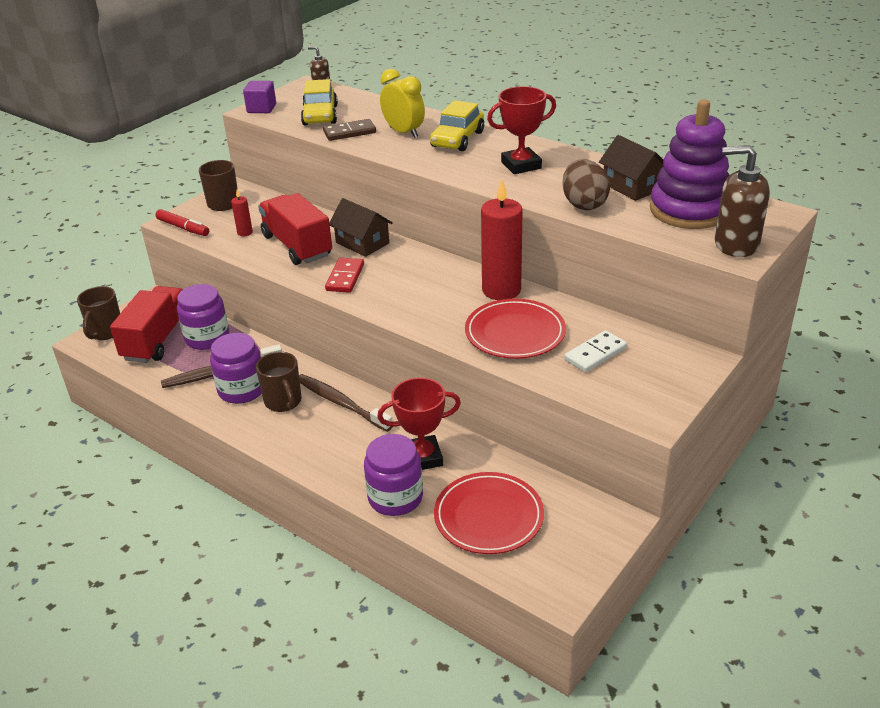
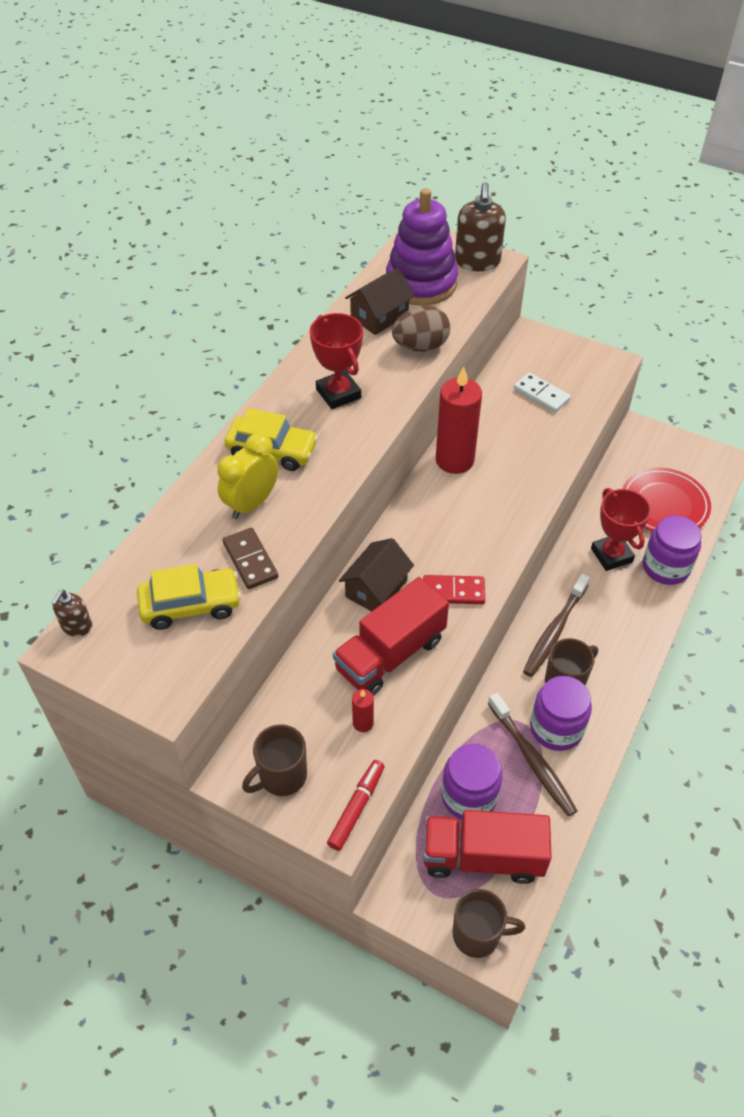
camera: 100 degrees left, 15 degrees up
purple cube [243,81,276,113] -> none
red plate [465,299,566,359] -> none

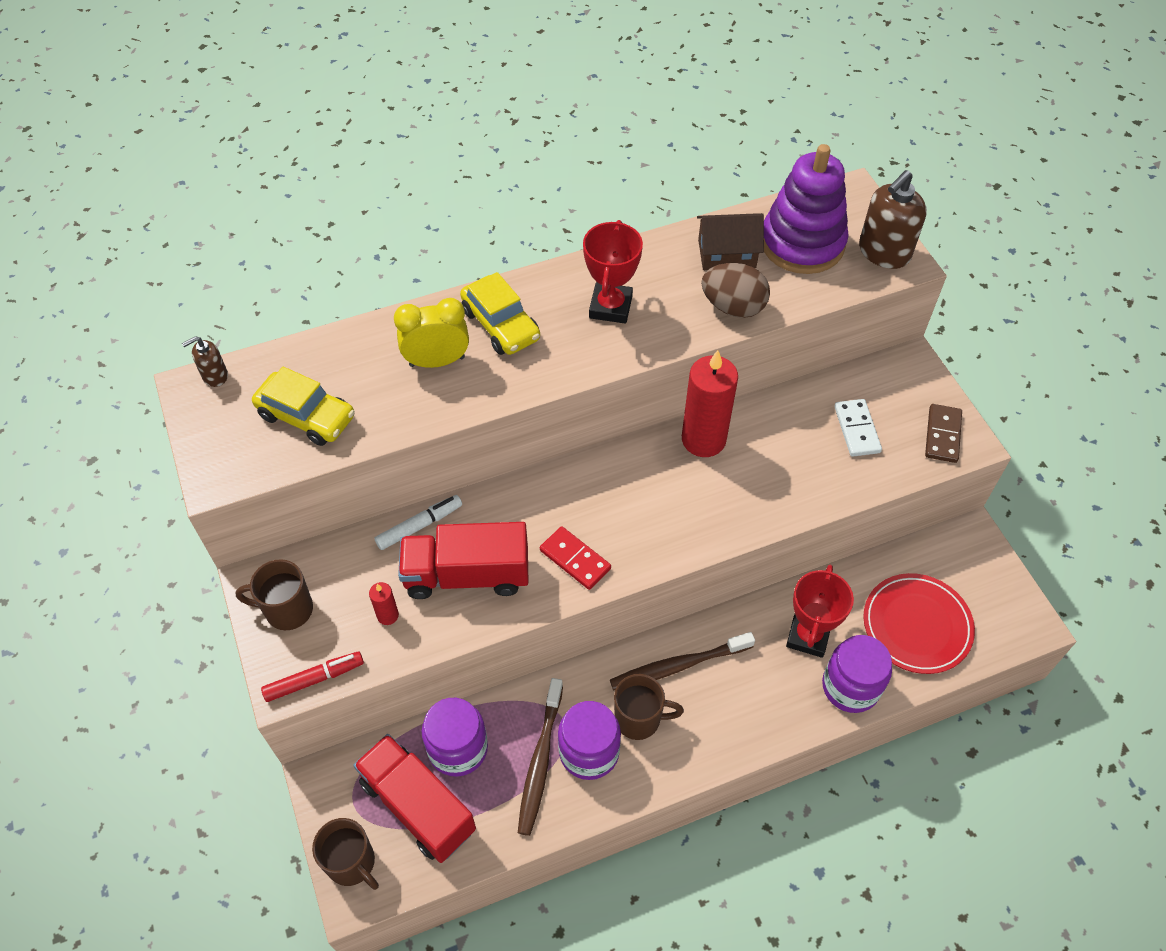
camera: 40 degrees right, 5 degrees up
brown domino [223,528,278,589] -> brown domino moved to [925,404,962,463]
brown house [339,538,414,612] -> none
none -> white marker [374,495,462,550]

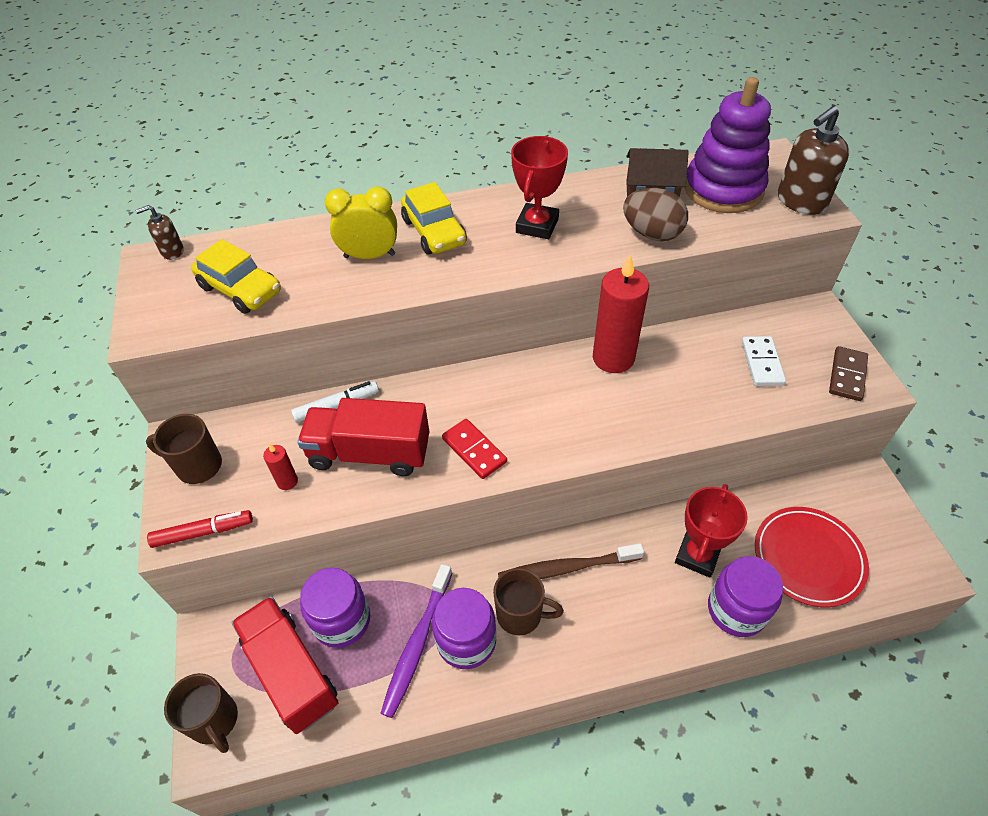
camera: 10 degrees right, 5 degrees down
brown toothbrush [518,678,563,836] -> purple toothbrush [380,564,452,718]

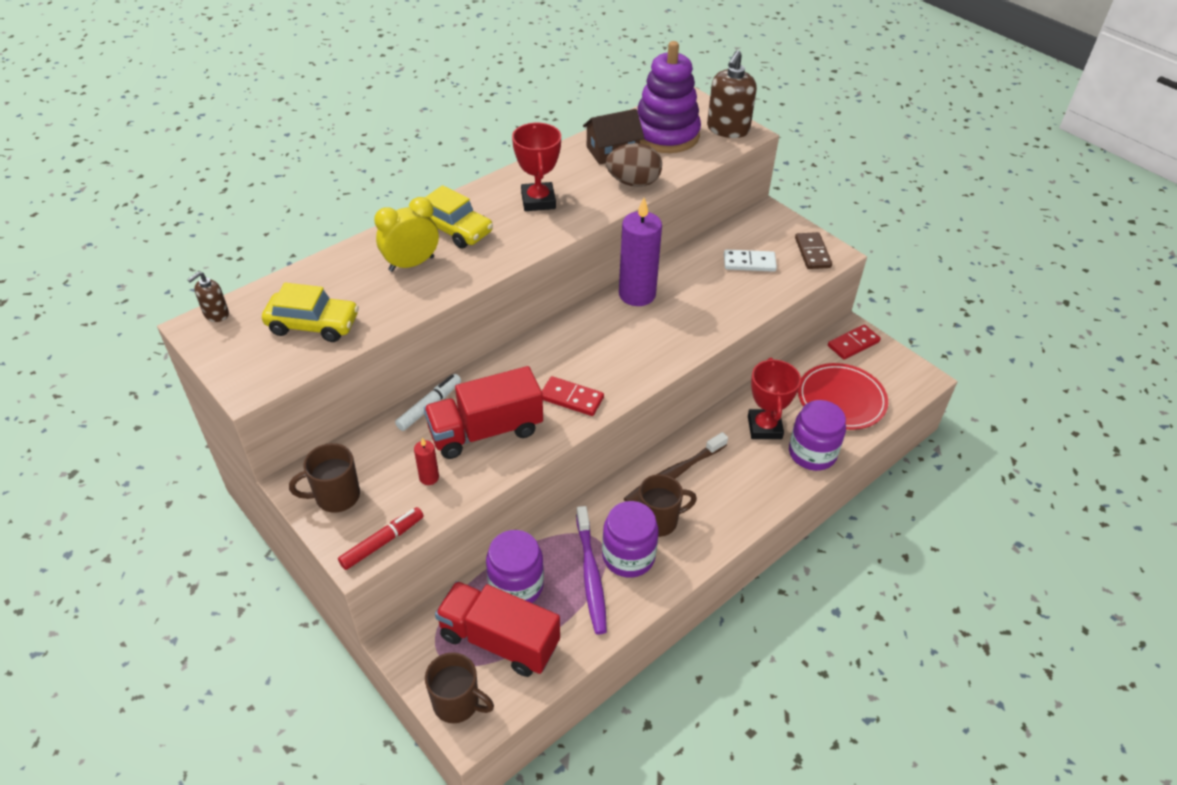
camera: 30 degrees left, 5 degrees down
red candle [593,254,649,373] -> purple candle [619,198,662,306]
white domino [742,336,786,386] -> white domino turned 60 degrees counterclockwise [724,249,777,272]
none -> red domino [828,324,881,360]

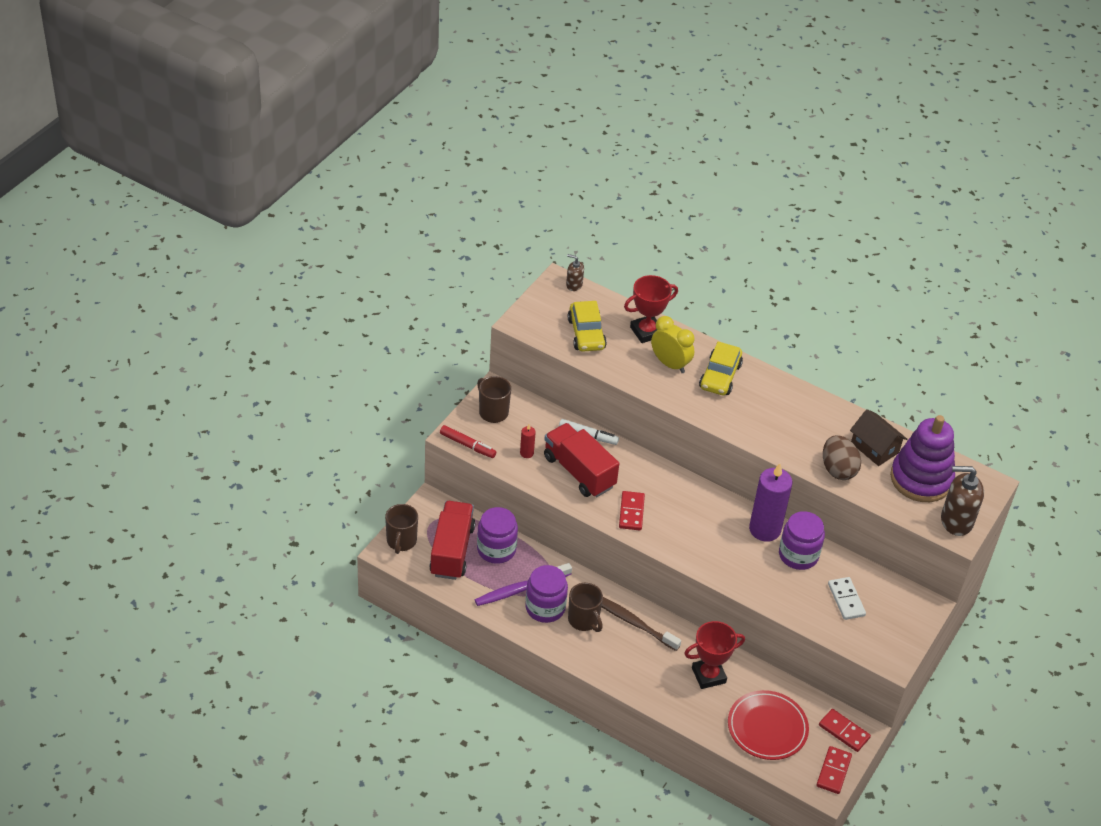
camera: 70 degrees right, 0 degrees up
red trophy [512,123,561,211] -> red trophy moved to [624,275,678,343]
purple jar [789,400,846,471] -> purple jar moved to [779,511,825,570]
brown domino [795,232,832,269] -> none
none -> red domino [816,746,852,794]

